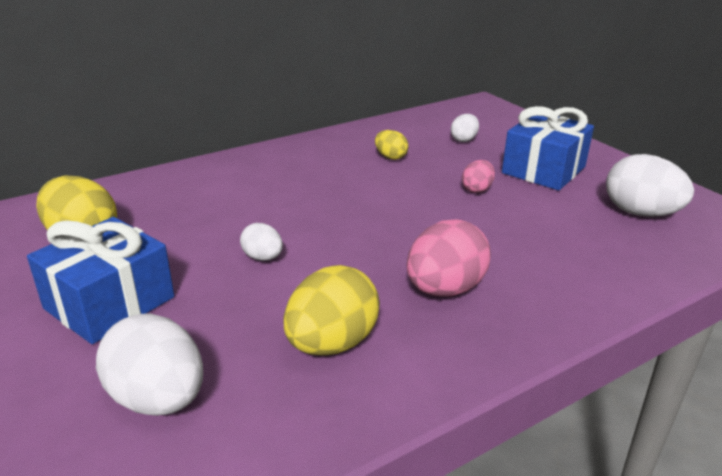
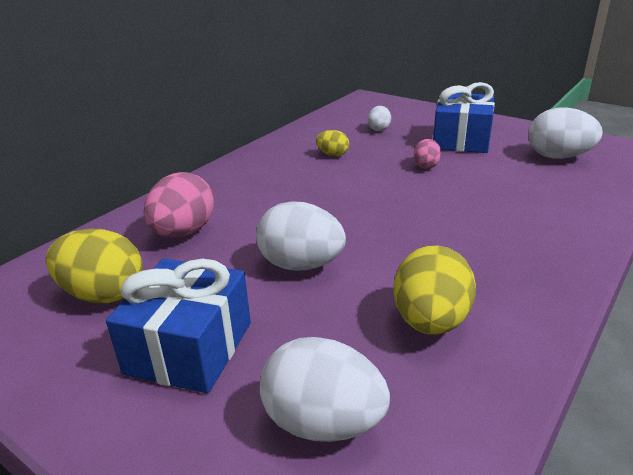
camera: 20 degrees left, 0 degrees up
white egg [240,223,283,261] -> white egg [256,201,346,271], size x1.86
pink egg [406,219,491,297] -> pink egg moved to [144,172,214,237]

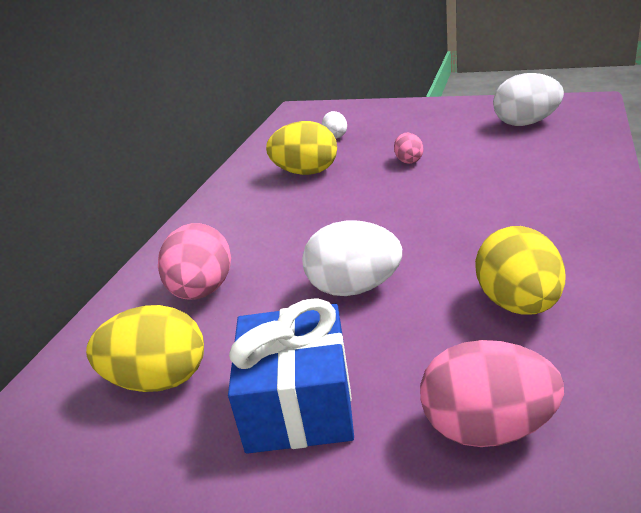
camera: 15 degrees left, 0 degrees up
white egg [260,337,390,442] -> pink egg [420,340,564,447]
yellow egg [316,130,349,156] -> yellow egg [266,121,337,175], size x1.86
blue gift [433,82,495,153] -> none

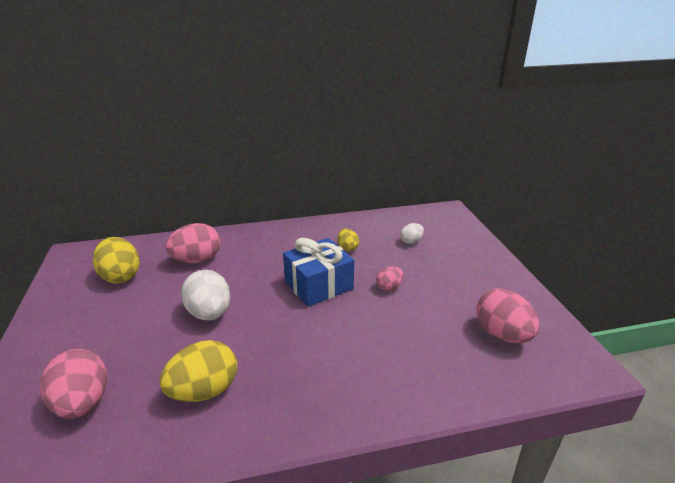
camera: 55 degrees right, 0 degrees up
blue gift [228,298,354,454] -> blue gift moved to [283,238,354,307]
yellow egg [266,121,337,175] -> yellow egg [338,229,359,251], size x0.54
white egg [493,73,564,126] -> pink egg [476,289,539,343]

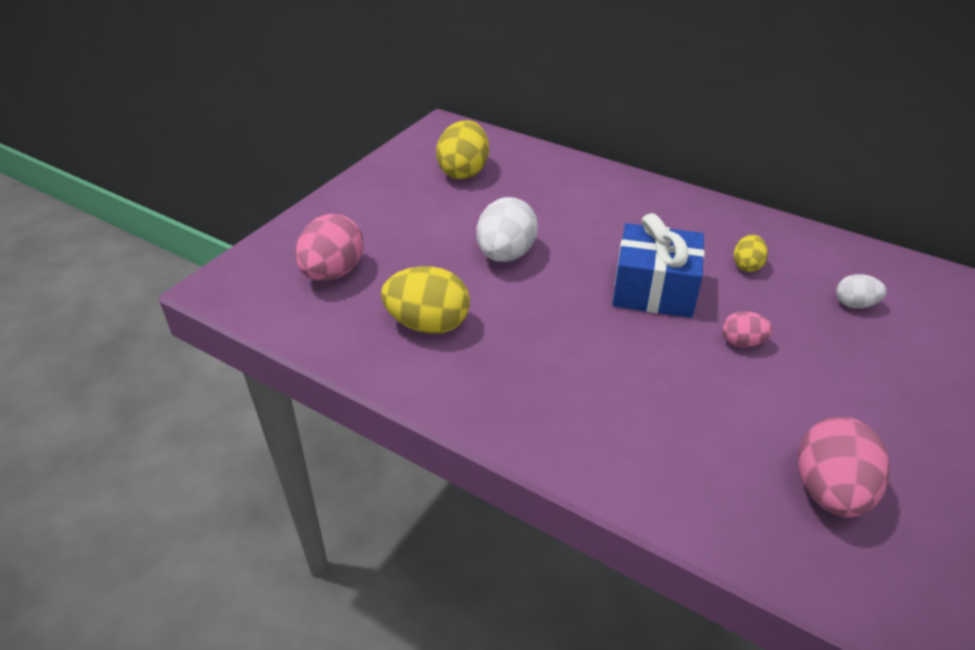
camera: 45 degrees right, 10 degrees up
pink egg [165,223,220,263] -> none

